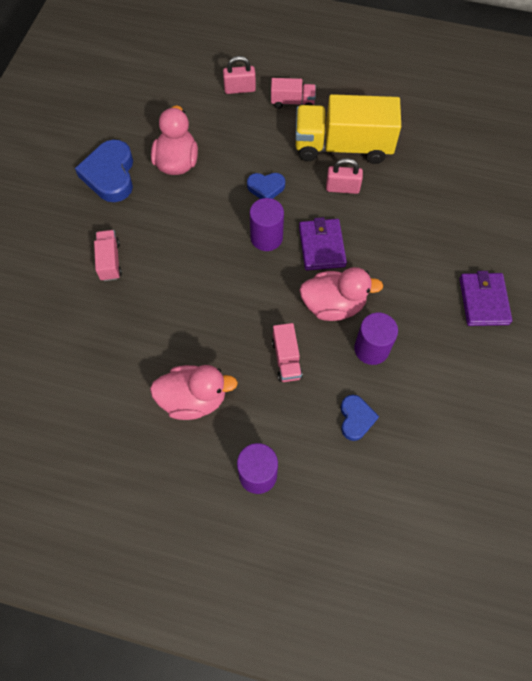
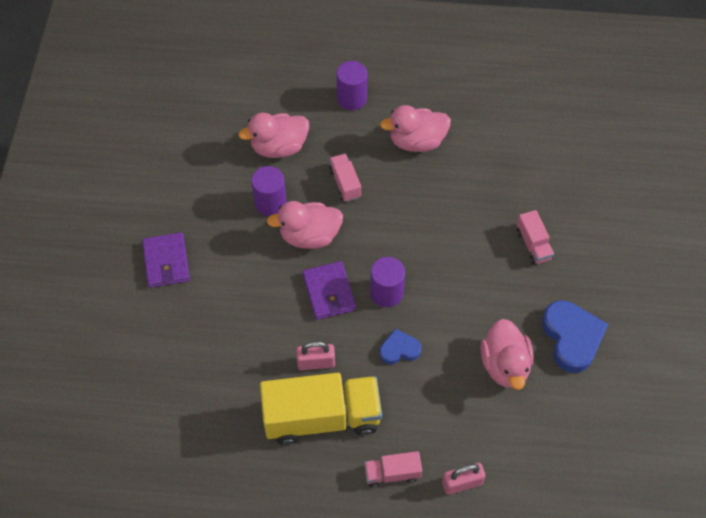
camera: 170 degrees right, 5 degrees down
blue heart [341,395,379,441] -> pink duck [239,112,309,158]

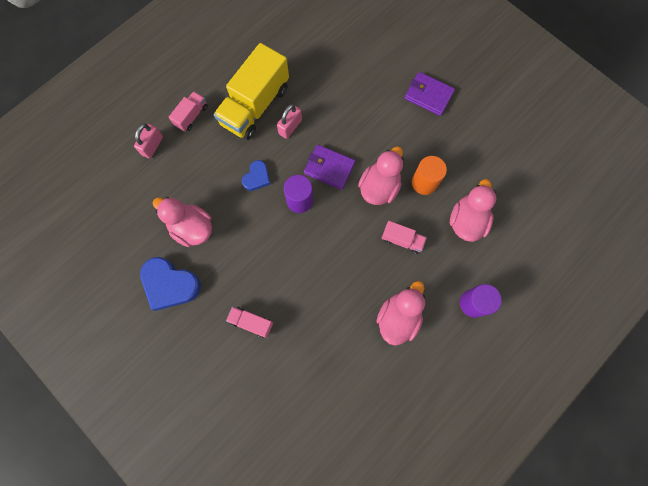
camera: 130 degrees right, 15 degrees up
purple cylinder [251,166,287,216] -> orange cylinder [412,156,447,195]

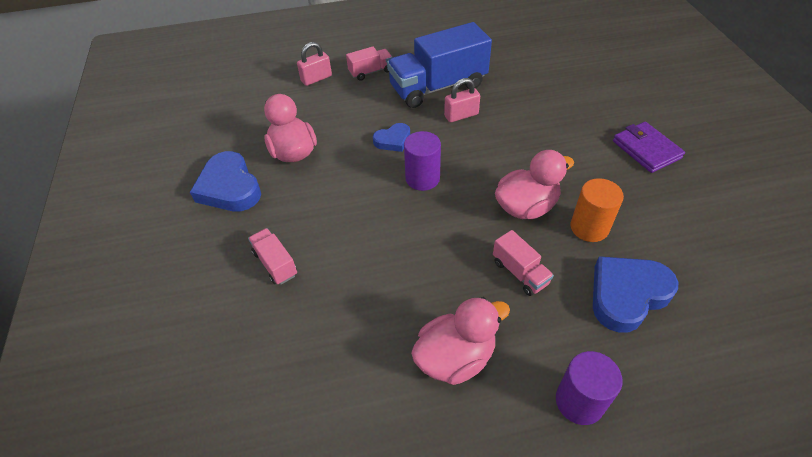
camera: 35 degrees right, 25 degrees down
yellow truck [214,43,289,140] -> blue truck [387,22,492,108]
purple wallet [304,145,355,190] -> none
pink duck [450,179,496,242] -> blue heart [593,256,679,333]

